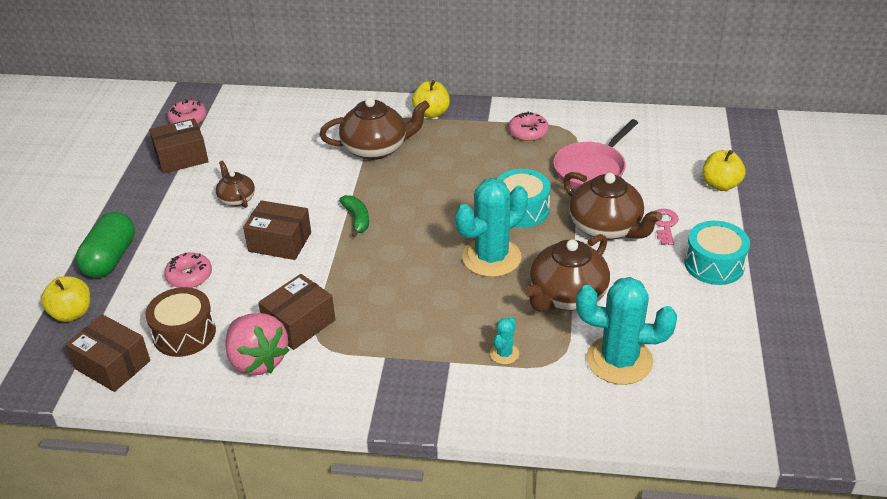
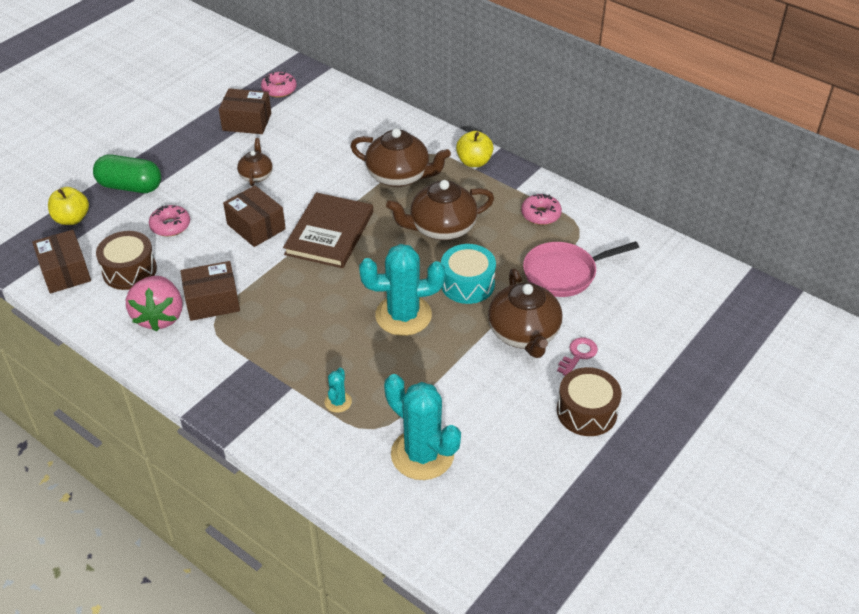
camera: 30 degrees right, 5 degrees up
green capsule [76,212,135,278] -> green capsule turned 60 degrees clockwise [93,155,161,193]
green banana [339,195,369,238] -> brown book [283,192,373,268]
turquoise cactus [490,317,519,364] -> turquoise cactus turned 45 degrees counterclockwise [324,368,352,413]
brown teapot [526,234,610,312] -> brown teapot moved to [386,180,494,240]
turquoise drum [684,221,750,285] -> brown drum [557,367,622,436]
yellow apple [702,150,745,191] -> none

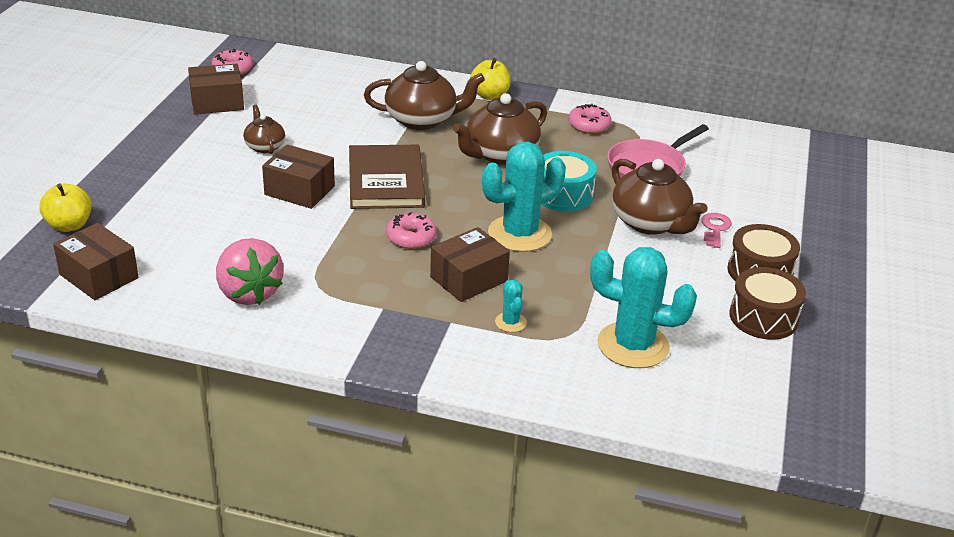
camera: 25 degrees left, 10 degrees down
green capsule [93,155,161,193] -> none
brown drum [96,231,157,290] -> brown drum moved to [729,267,806,340]
pink donut [149,205,190,237] -> pink donut moved to [386,212,437,249]
brown box [181,261,240,321] -> brown box moved to [430,227,510,302]

